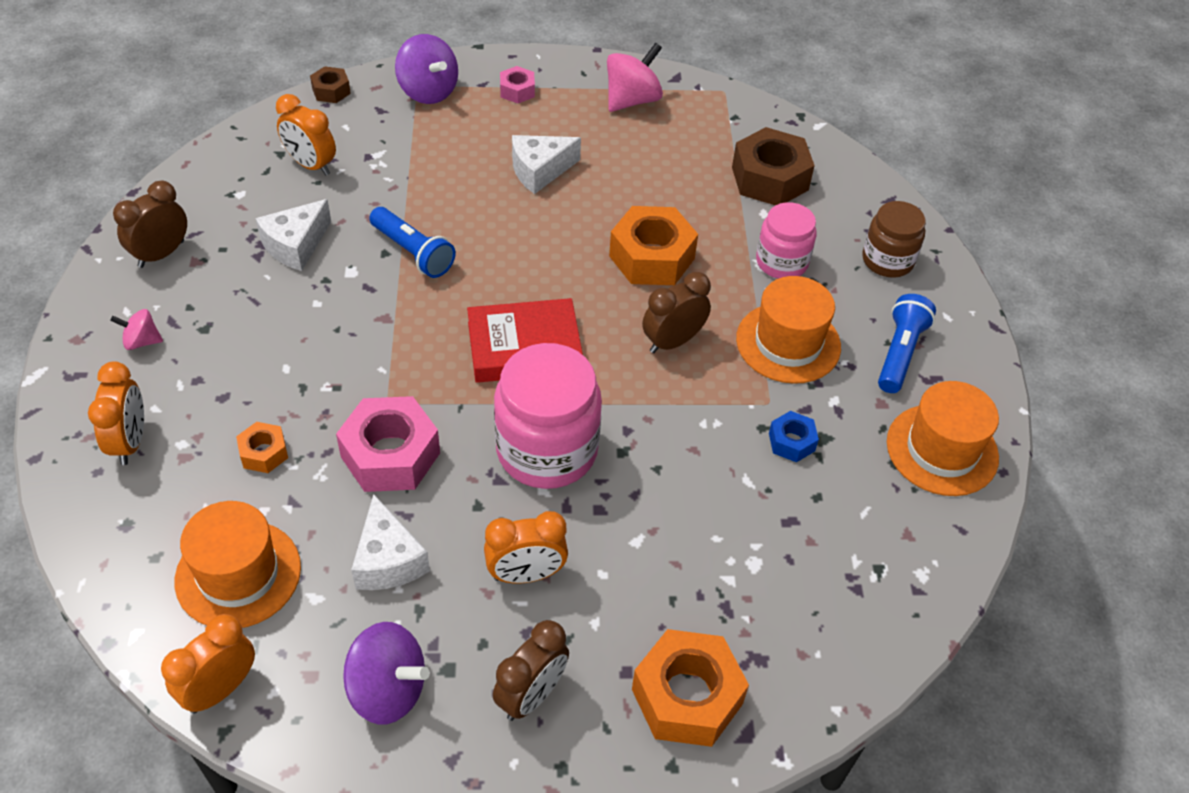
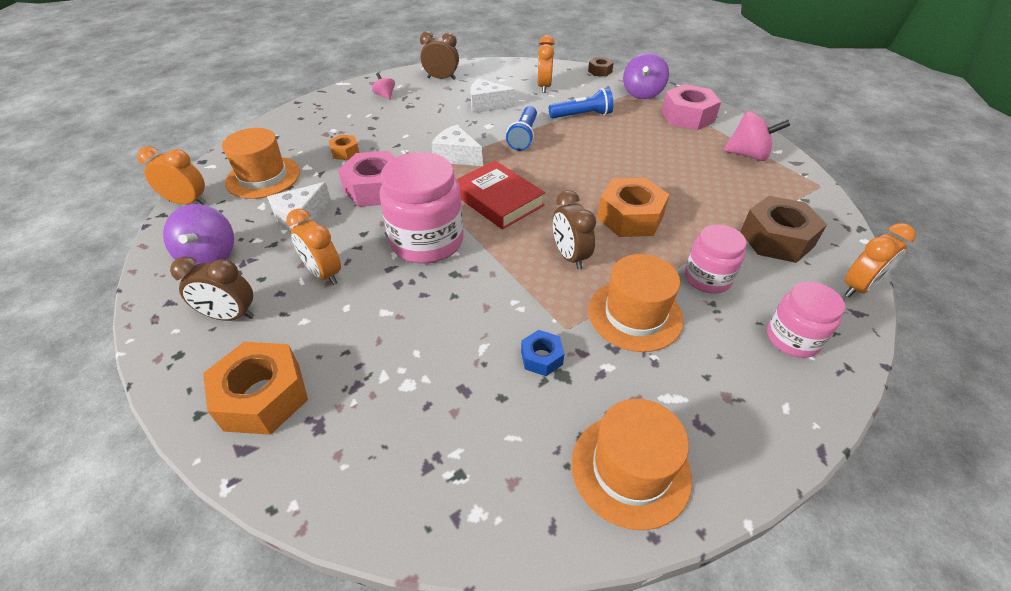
camera: 60 degrees right, 5 degrees down
orange clock [88,361,144,465] -> orange clock moved to [844,223,916,297]
pink nut [500,66,535,104] -> pink nut [661,84,721,130], size x1.95
white cheese [512,135,581,194] -> white cheese moved to [431,125,483,166]
brown clock [642,272,711,353] -> brown clock turned 135 degrees counterclockwise [553,190,596,270]
brown jar [862,201,926,278] -> pink jar [767,282,845,358]
blue flashlight [878,294,936,393] -> blue flashlight moved to [549,88,614,118]

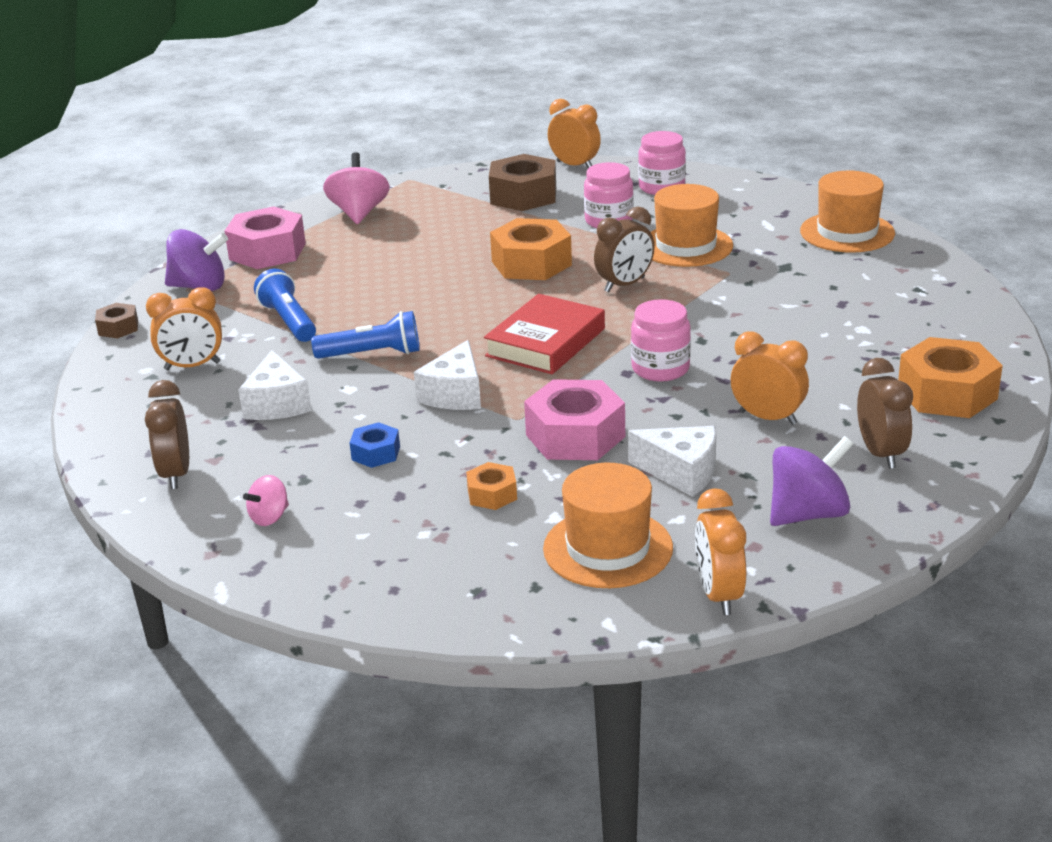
camera: 105 degrees left, 15 degrees down
orange clock [286,209,341,285] -> orange clock turned 90 degrees counterclockwise [731,331,809,425]
pink jar [380,152,464,264] -> pink jar [631,299,691,382], size x0.60
blue nut [521,330,564,376] -> blue nut moved to [350,422,400,468]

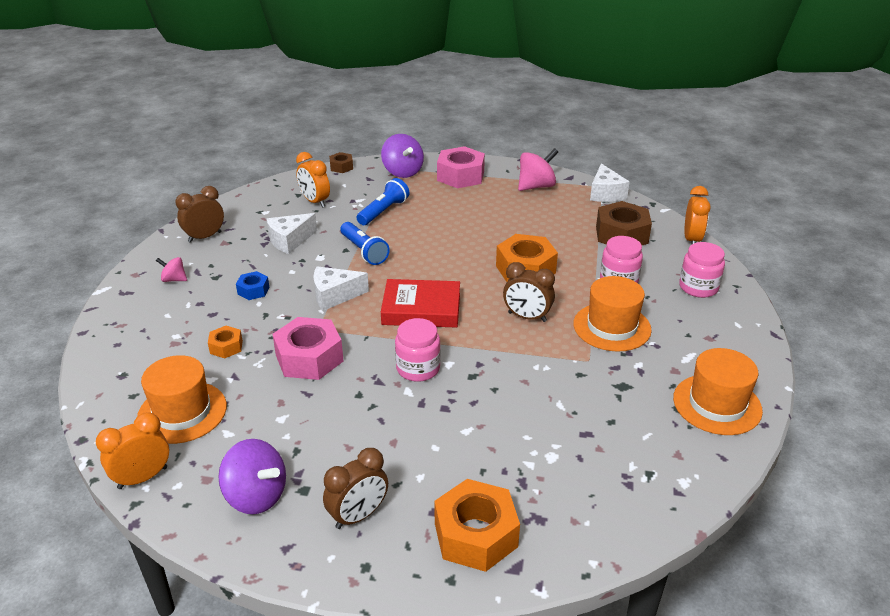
camera: 60 degrees right, 5 degrees up
white cheese [628,426,716,497] -> white cheese moved to [590,163,630,202]
orange clock [731,331,809,425] -> none

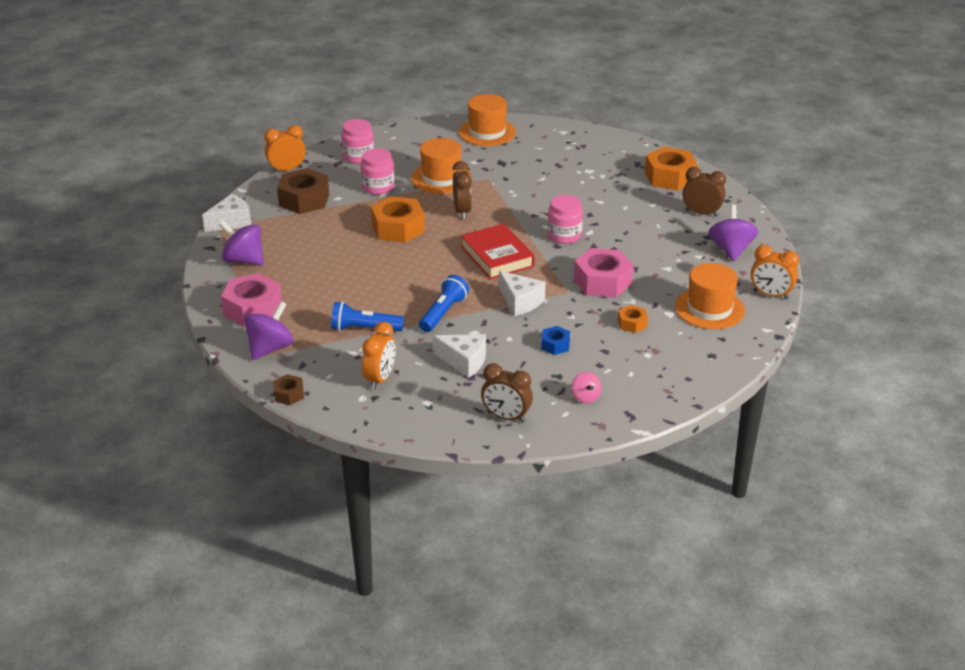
camera: 120 degrees left, 0 degrees up
pink spinning top [518,148,558,191] -> purple spinning top [219,220,264,266]

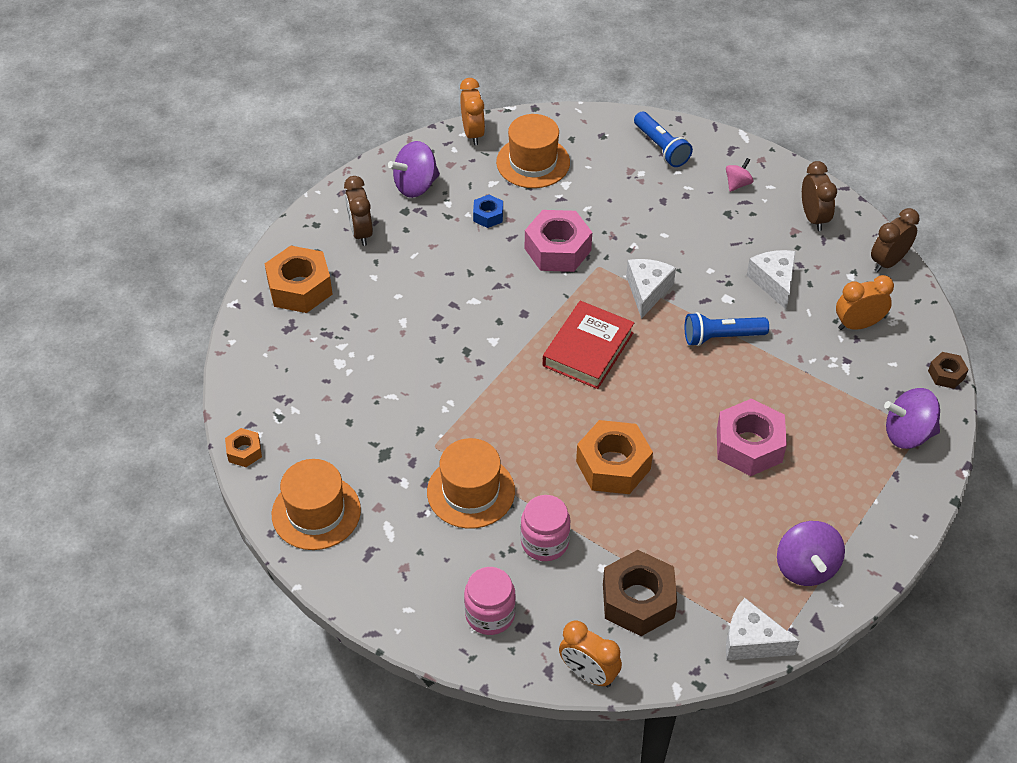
camera: 125 degrees left, 15 degrees up
pink nut [221,273,282,327] -> pink nut moved to [717,398,787,476]
blue flashlight [331,302,404,331] -> blue flashlight moved to [634,112,693,167]
brown clock [452,161,472,219] -> brown clock moved to [871,208,919,272]
blue nut [541,326,570,355] -> blue nut moved to [473,195,503,228]
pink jar [547,195,583,244] -> none
orange nut [618,305,648,333] -> orange nut moved to [225,428,262,467]

